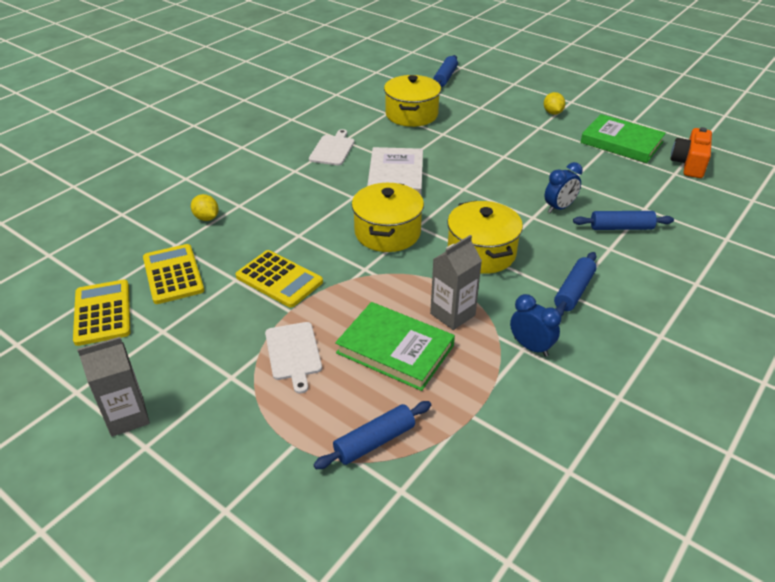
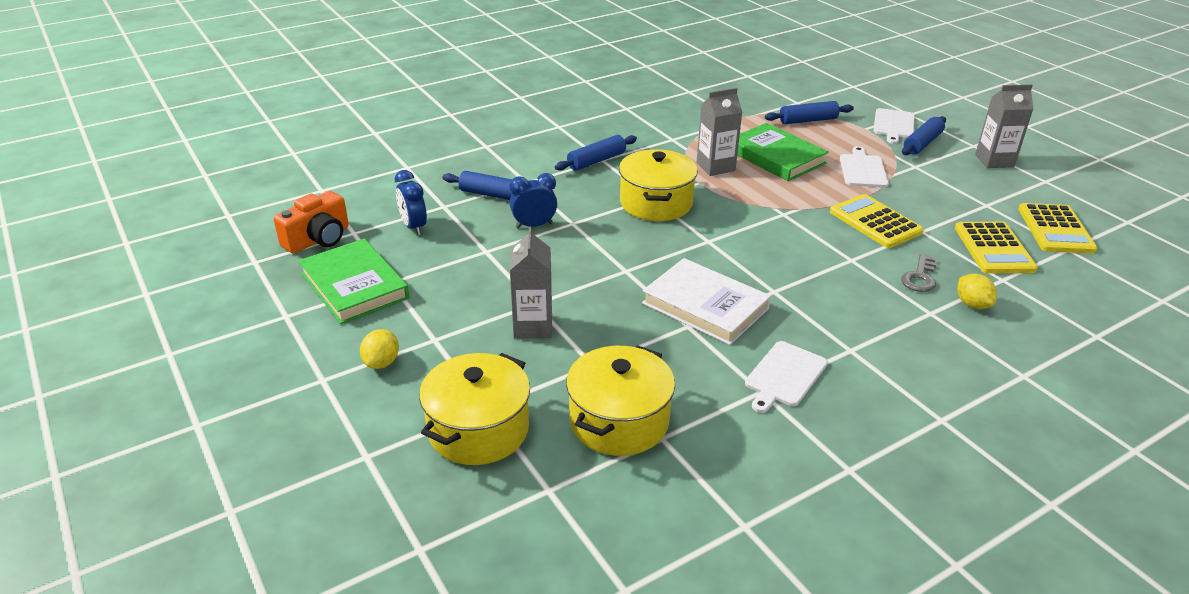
camera: 160 degrees left, 5 degrees down
yellow pot [352,182,424,252] -> yellow pot moved to [419,353,530,465]
white book [367,147,423,195] -> white book turned 75 degrees counterclockwise [642,258,771,345]
blue rolling pin [433,55,458,87] -> blue rolling pin moved to [902,116,946,155]
blue clock [510,294,561,357] -> blue clock moved to [395,170,427,235]
none -> grey carton [510,227,552,339]
none -> white cutting board [873,108,915,144]
none -> grey key [901,254,936,292]

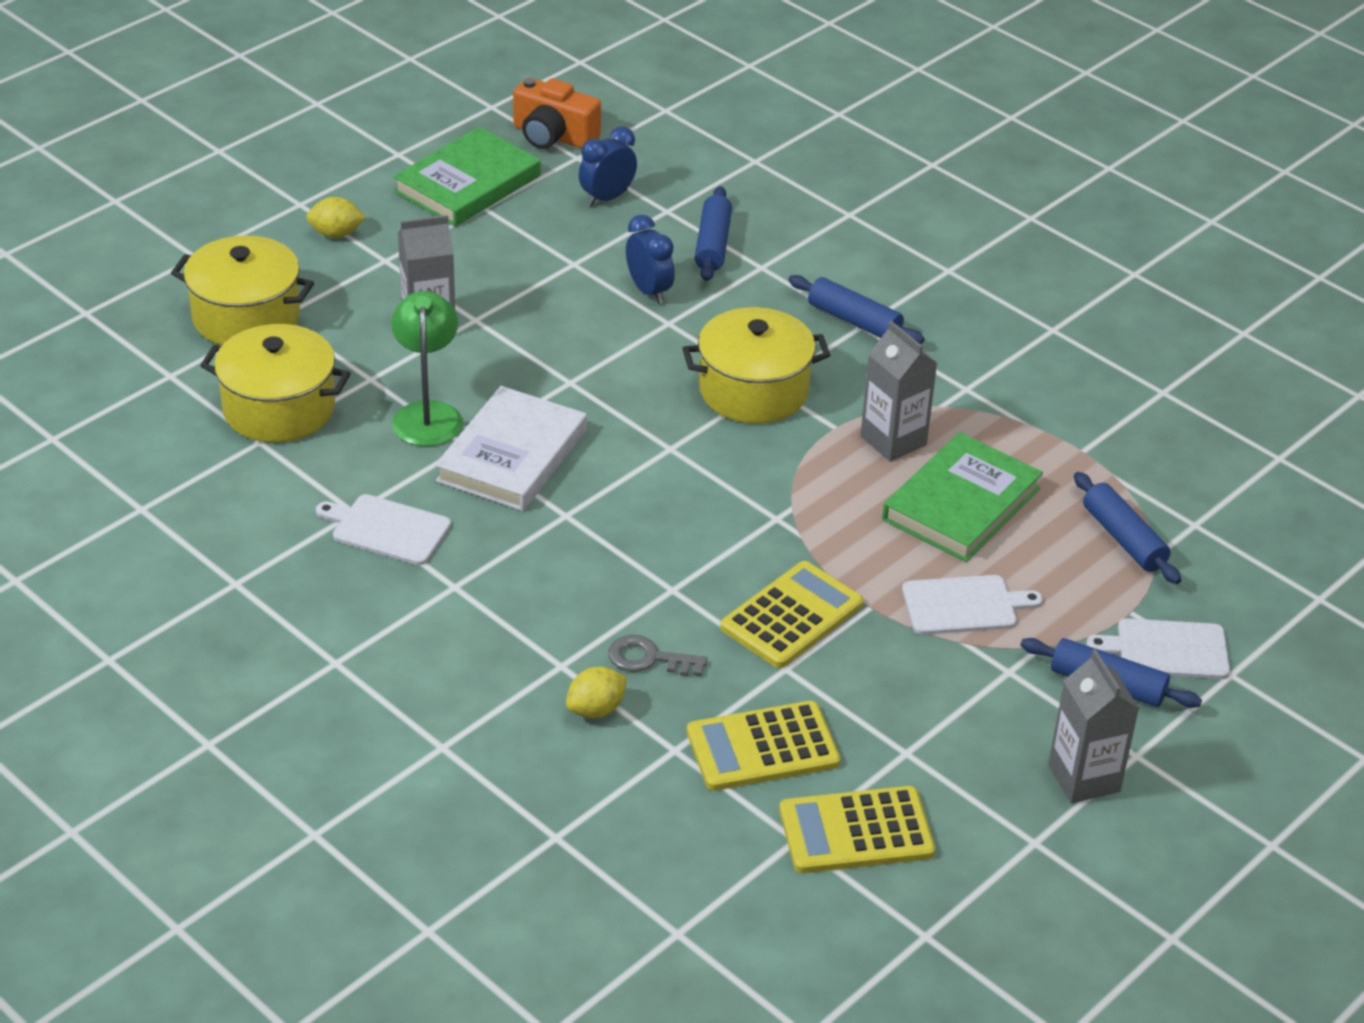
camera: 75 degrees right, 5 degrees up
none -> green lamp [391,291,463,446]

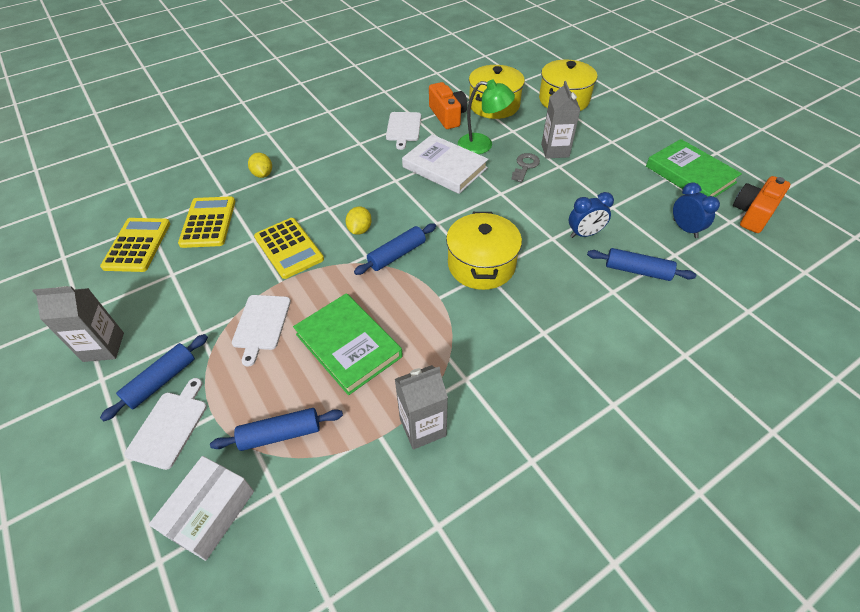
camera: 105 degrees right, 10 degrees up
yellow lemon [306,197,366,238] -> yellow lemon moved to [346,206,372,235]
white cutting board [316,494,451,565] -> white cutting board turned 150 degrees clockwise [386,112,421,150]
grey key [608,634,707,676] -> grey key moved to [511,153,540,183]
blue rolling pin [788,275,925,344] -> blue rolling pin moved to [354,223,436,275]
grey carton [860,321,937,462] -> grey carton moved to [395,365,448,450]
none -> white box [149,456,254,561]
none -> orange camera [429,82,468,129]

